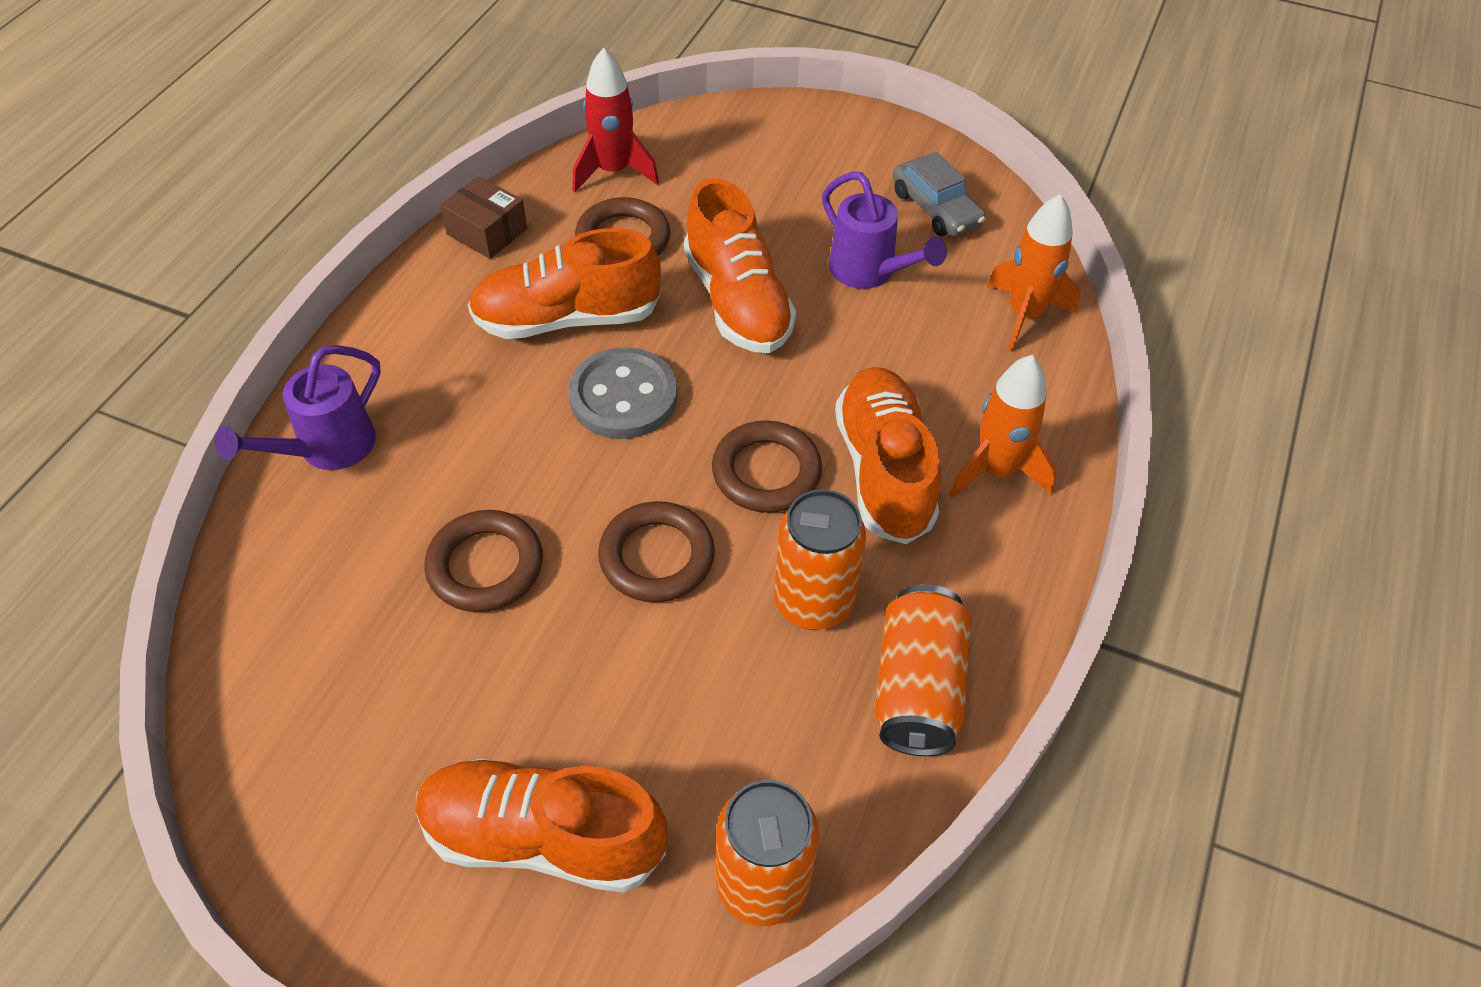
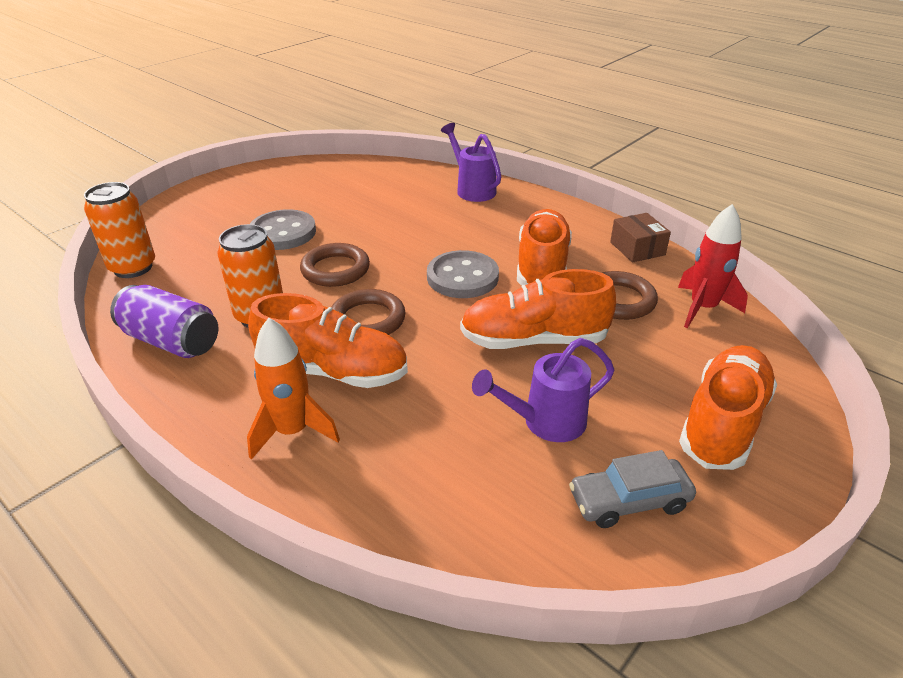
camera: 110 degrees right, 15 degrees down
orange shoe [416,759,667,893] -> orange shoe moved to [679,345,777,470]
brown ring [424,510,543,612] -> none
brown box [440,176,527,259] -> brown box turned 75 degrees counterclockwise [610,213,671,262]
orange can [875,584,971,756] -> purple can [110,285,218,358]
orange rocket [987,194,1080,352] -> none
none -> grey button [250,209,316,250]

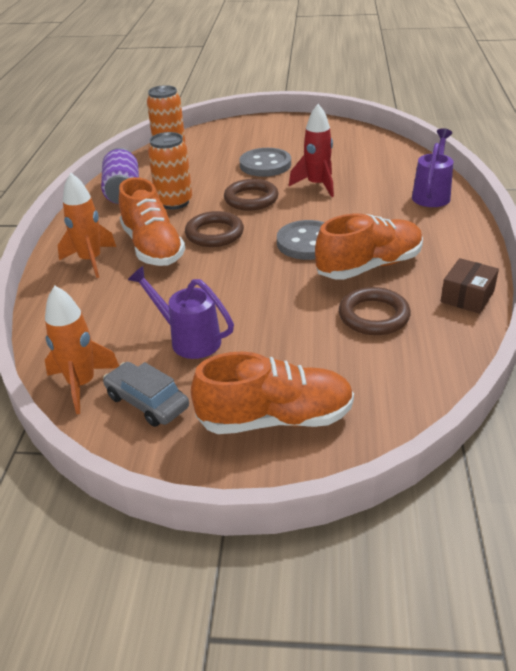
camera: 55 degrees right, 0 degrees up
orange shoe [460,269,616,349] -> none
red rocket [678,204,748,328] -> red rocket moved to [289,104,334,197]
none -> orange rocket [45,286,119,414]

